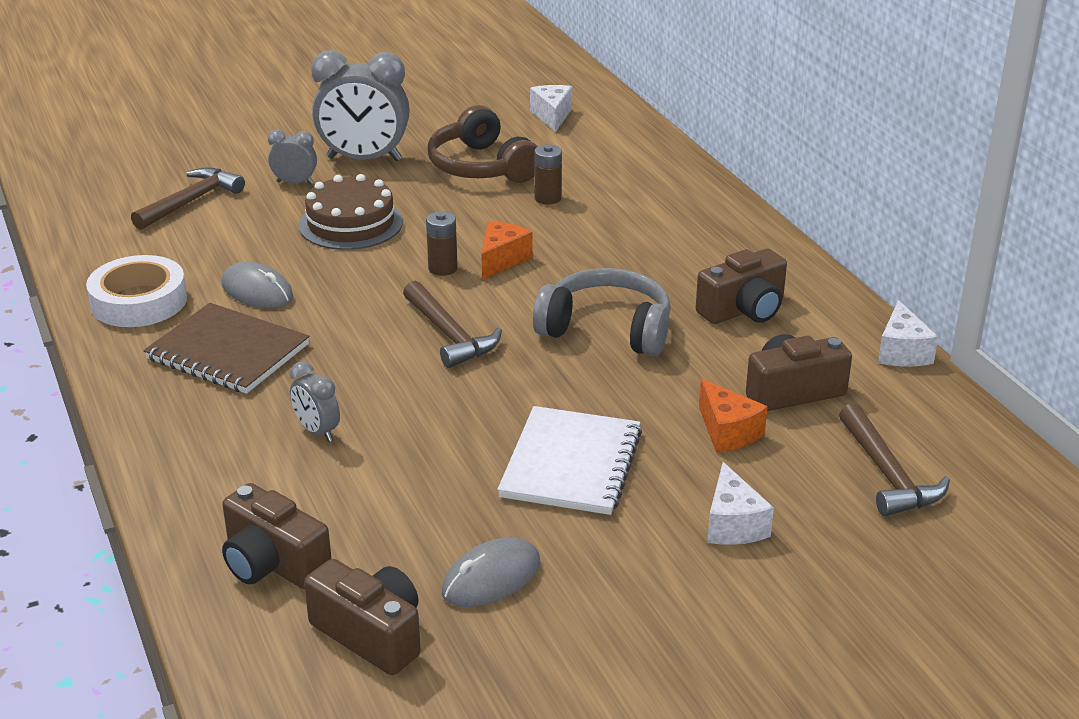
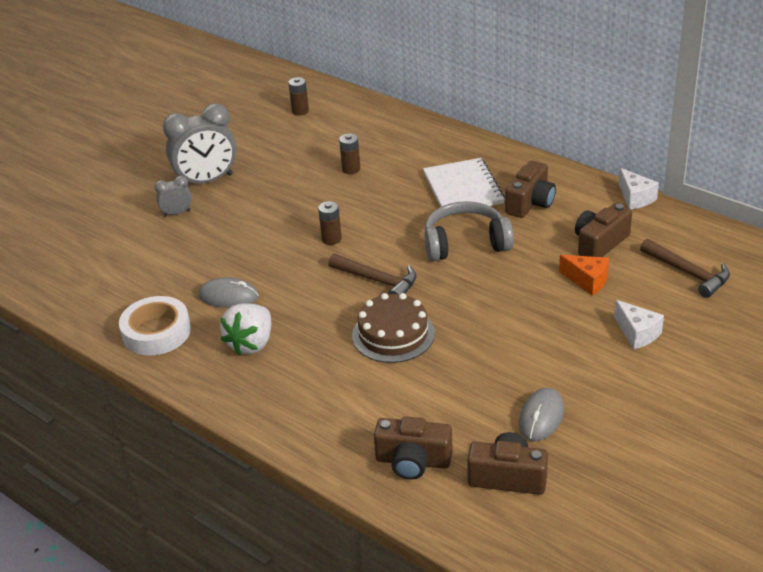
camera: 25 degrees left, 5 degrees up
brown hammer [131,167,245,230] -> none
brown notebook [143,303,310,394] -> white strawberry [220,303,271,355]
grey clock [290,361,340,442] -> none
brown cake [299,174,403,250] -> brown cake moved to [352,293,435,363]
brown headphones [427,105,538,183] -> none
orange cheese [481,221,533,280] -> none
white notebook [497,406,642,515] -> white notebook moved to [423,158,505,207]
white cheese [530,85,572,132] -> brown battery [288,77,309,115]

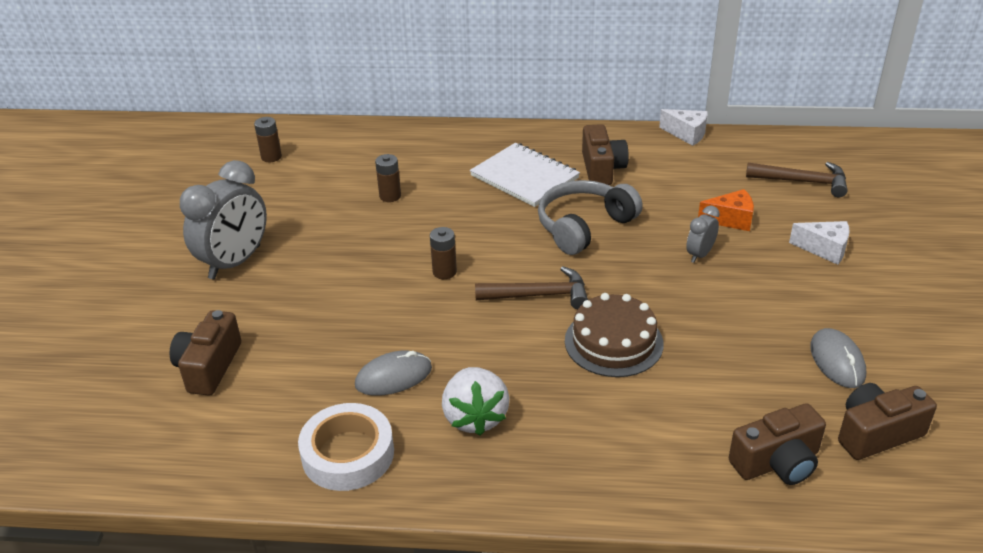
camera: 35 degrees left, 0 degrees up
grey clock [154,176,192,217] -> grey clock moved to [686,206,720,263]
brown camera [575,203,632,257] -> brown camera moved to [170,310,241,396]

